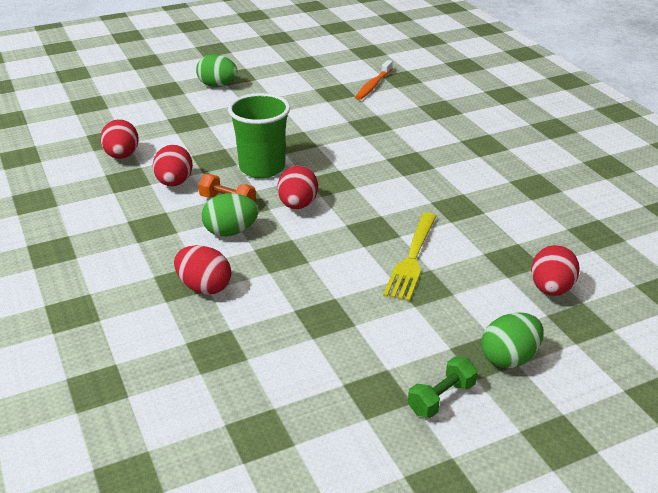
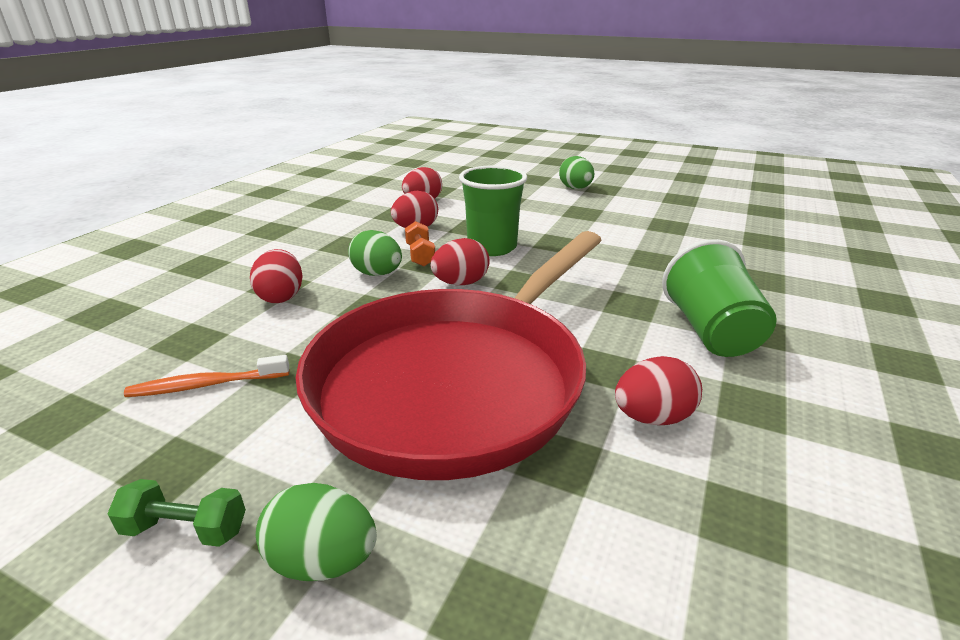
camera: 50 degrees right, 5 degrees down
orange toothbrush [355,60,393,100] -> orange toothbrush moved to [124,355,289,397]
yellow fork [383,212,437,302] -> red pan [296,231,602,480]
red egg [531,245,580,296] -> red egg moved to [615,356,702,425]
none -> green cup [662,239,777,357]

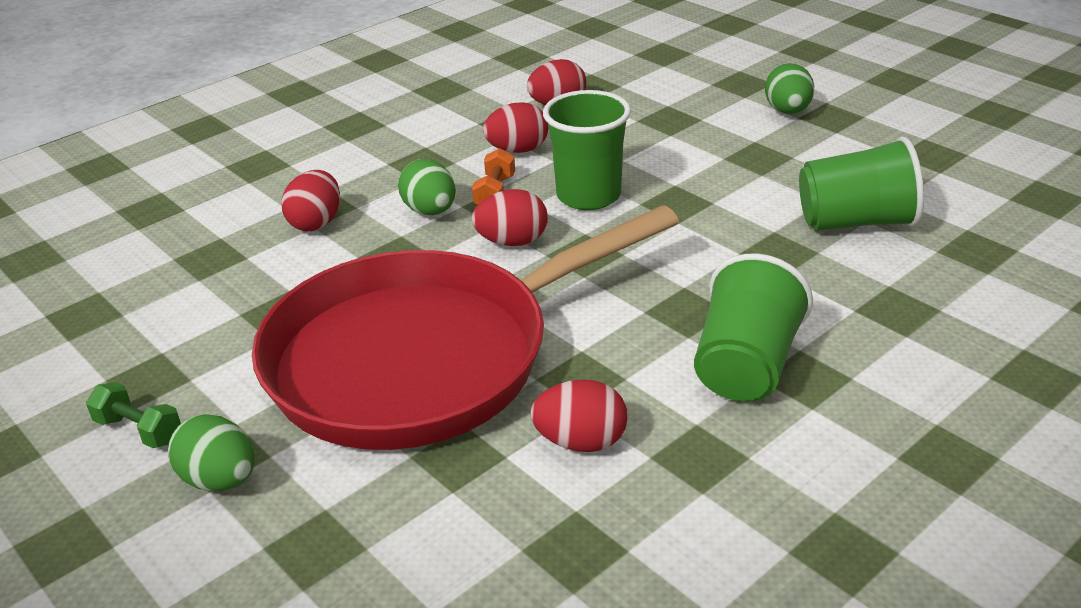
camera: 25 degrees right, 5 degrees up
orange toothbrush [124,355,289,397] -> none
none -> green cup [799,137,924,231]

